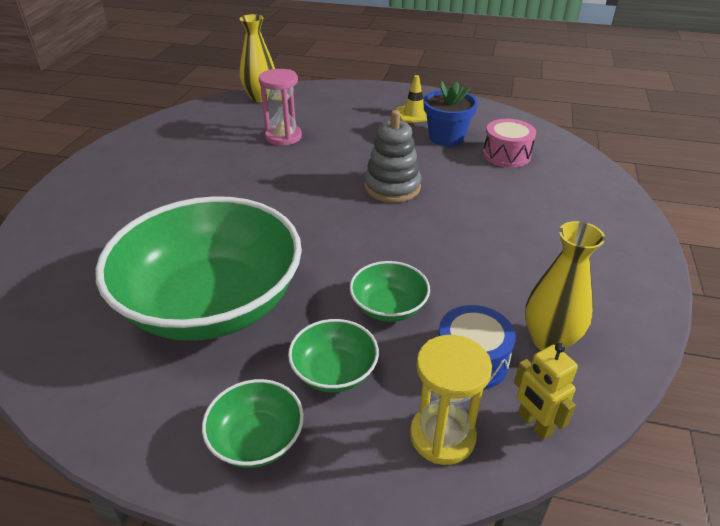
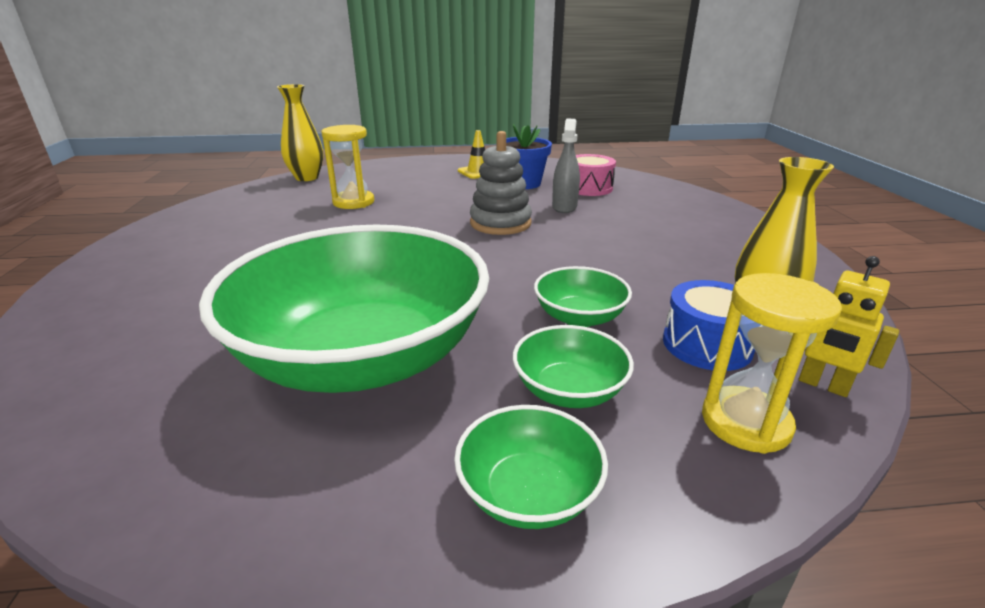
camera: 20 degrees left, 10 degrees down
pink hourglass [259,69,302,146] -> yellow hourglass [321,125,374,209]
none -> grey spray bottle [552,119,580,213]

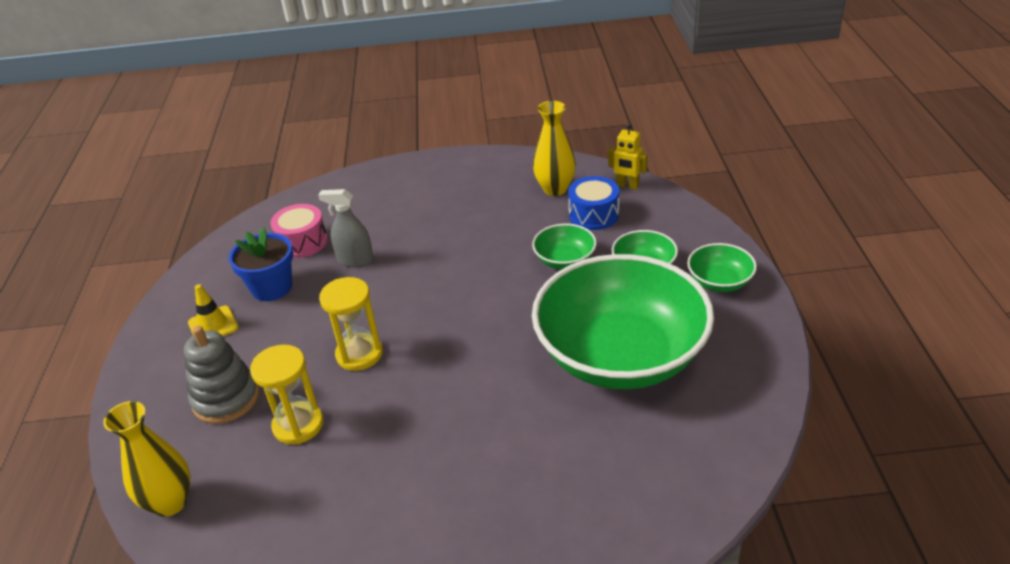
camera: 85 degrees left, 10 degrees up
grey stacking toy [470,131,532,235] -> grey stacking toy moved to [184,326,259,424]
yellow hourglass [702,273,842,454] -> yellow hourglass moved to [319,277,383,371]
yellow robot [799,256,899,397] -> yellow robot turned 75 degrees clockwise [608,123,648,190]

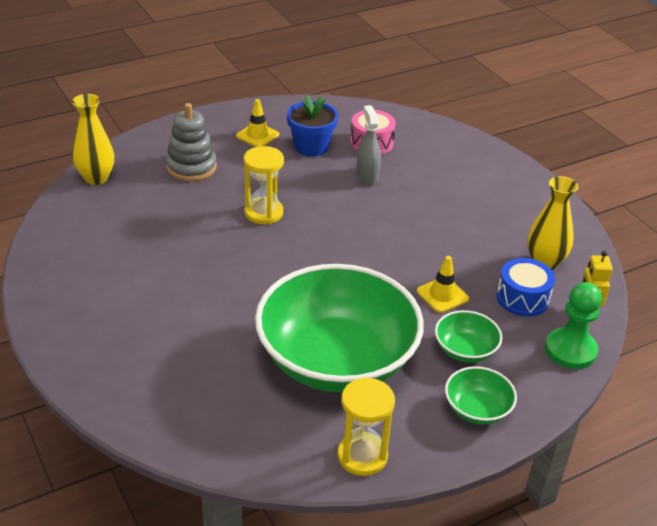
camera: 60 degrees right, 0 degrees up
yellow hourglass [250,345,323,445] -> yellow hourglass moved to [337,377,395,476]
green bowl [532,224,597,269] -> yellow traffic cone [417,256,469,313]
none -> green pawn [545,282,602,369]

